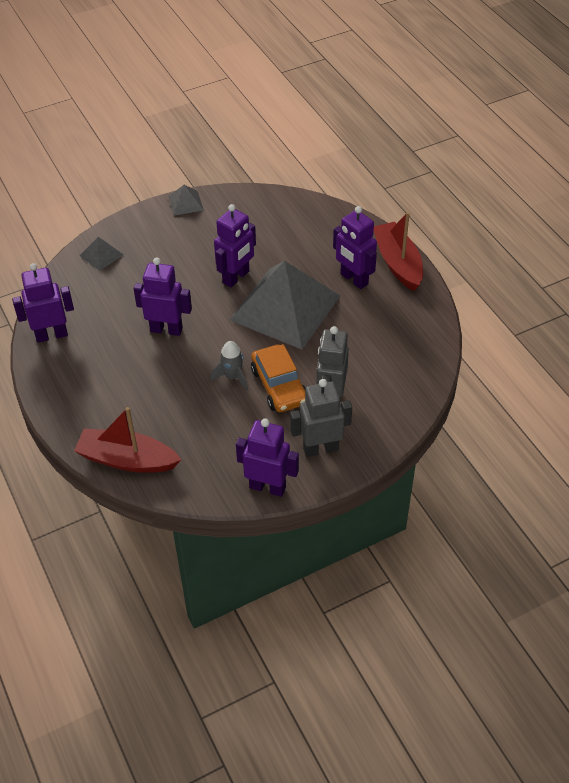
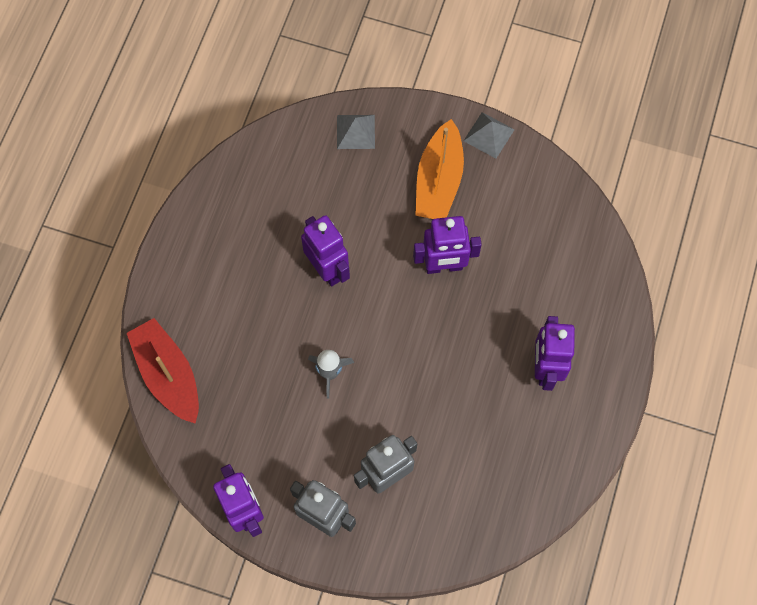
camera: 45 degrees right, 20 degrees up
purple robot [12,263,74,343] -> none
grey pyramid [230,261,340,349] -> none
orange car [251,344,305,412] -> none
red boat [374,212,423,291] -> none
none -> orange boat [415,119,464,219]

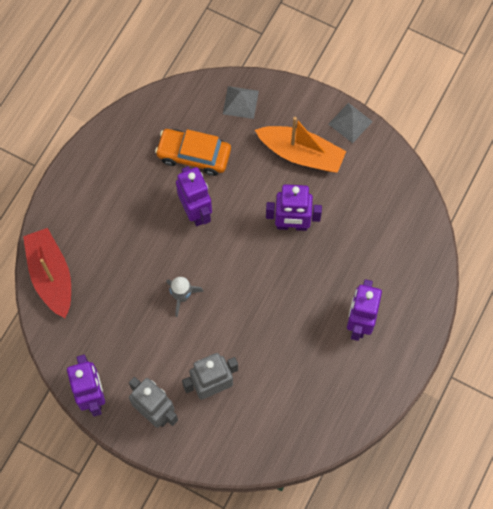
camera: 10 degrees right, 0 degrees up
orange boat [415,119,464,219] -> orange boat turned 90 degrees counterclockwise [255,117,346,173]
none -> orange car [155,129,231,176]

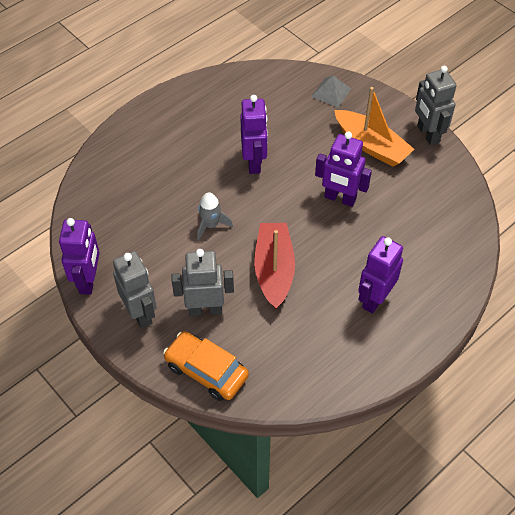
camera: 20 degrees right, 15 degrees down
red boat [23,228,71,318] -> red boat moved to [254,223,295,309]
orange car [155,129,231,176] -> orange car moved to [163,331,249,401]
grey pyramid [328,103,373,143] -> grey robot [415,66,457,146]

